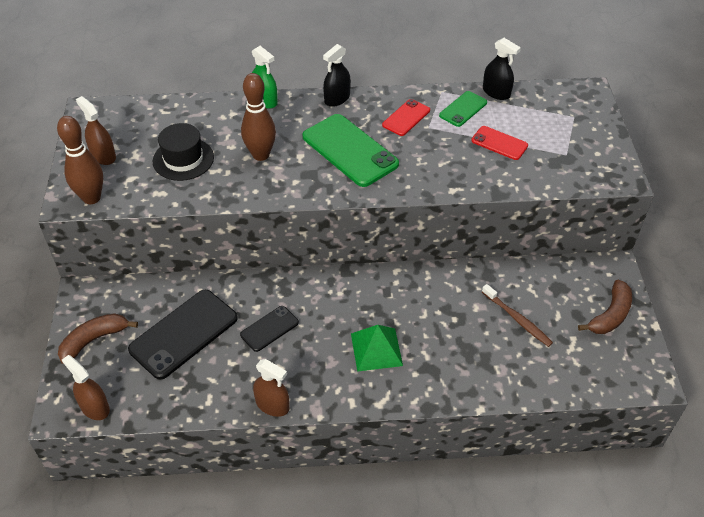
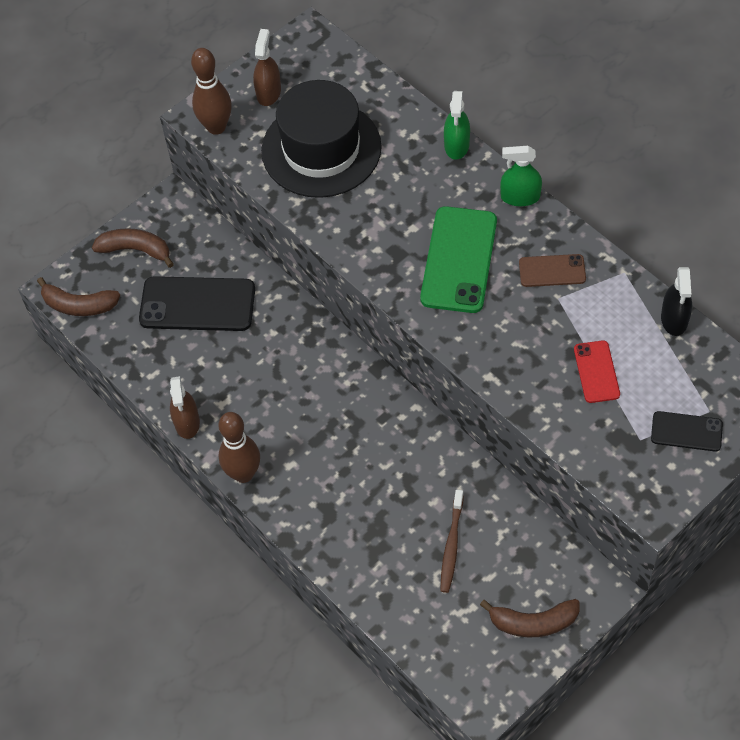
camera: 55 degrees right, 10 degrees up
brown spray bottle [62,355,110,420] -> brown banana [37,277,120,316]
black hat [153,123,214,181] -> black hat [261,80,382,198], size x1.72
black phone [240,306,299,352] -> black phone moved to [651,411,723,452]
brown bowling pin [241,73,276,161] -> brown bowling pin moved to [219,412,260,483]
black spray bottle [323,44,351,107] -> green spray bottle [500,146,542,206]
green pyramid [351,325,403,372] -> none
red phone [382,99,430,136] -> brown phone [519,254,586,287]
green phone [439,91,487,127] -> none

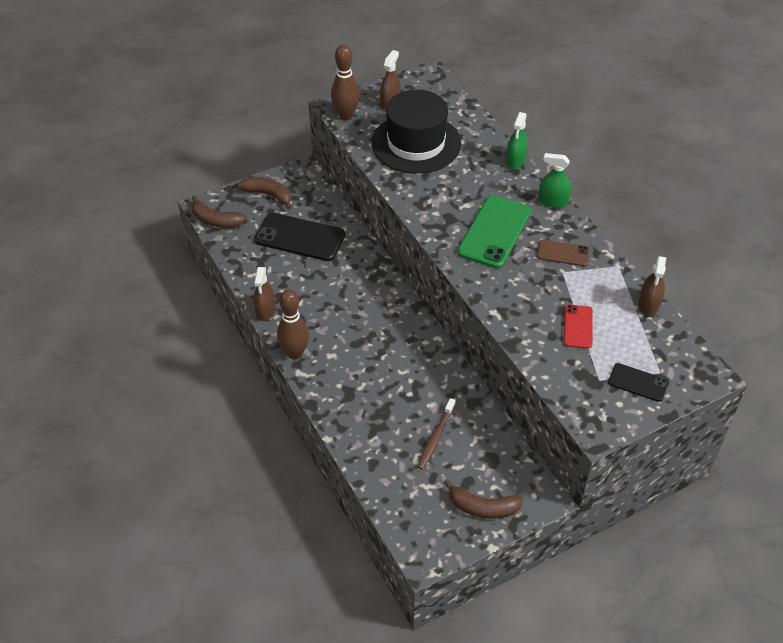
camera: 10 degrees right, 10 degrees down
black spray bottle [661,267,692,336] -> brown spray bottle [639,256,666,316]

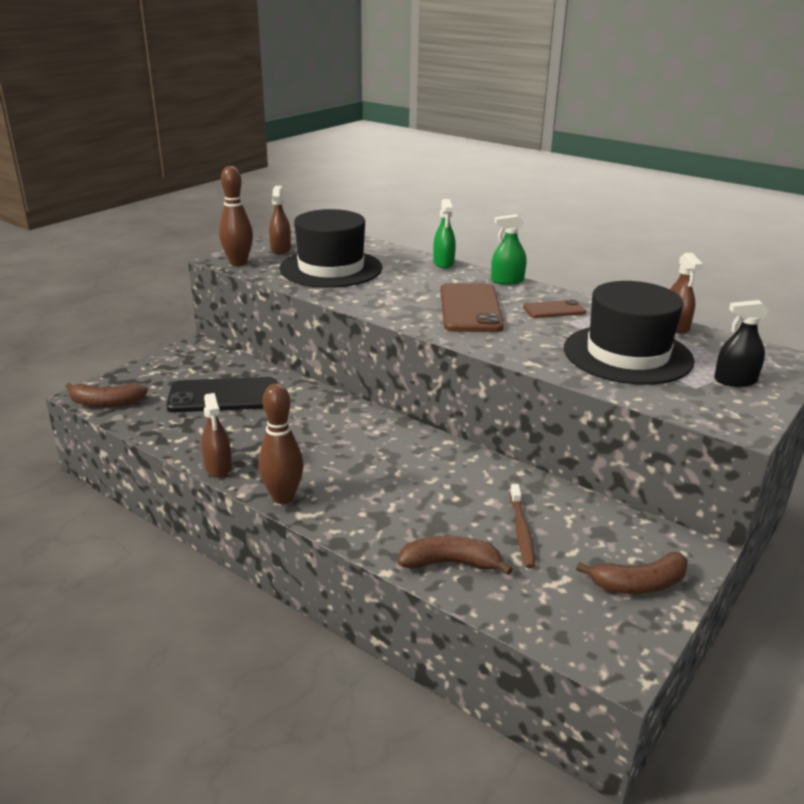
camera: 25 degrees left, 20 degrees down
brown banana [238,177,291,209] -> brown banana moved to [398,536,513,575]
green phone [457,195,531,268] -> brown phone [440,283,504,332]
red phone [564,305,593,349] -> black hat [564,281,694,385]
black phone [608,363,669,402] -> black spray bottle [714,300,769,387]

